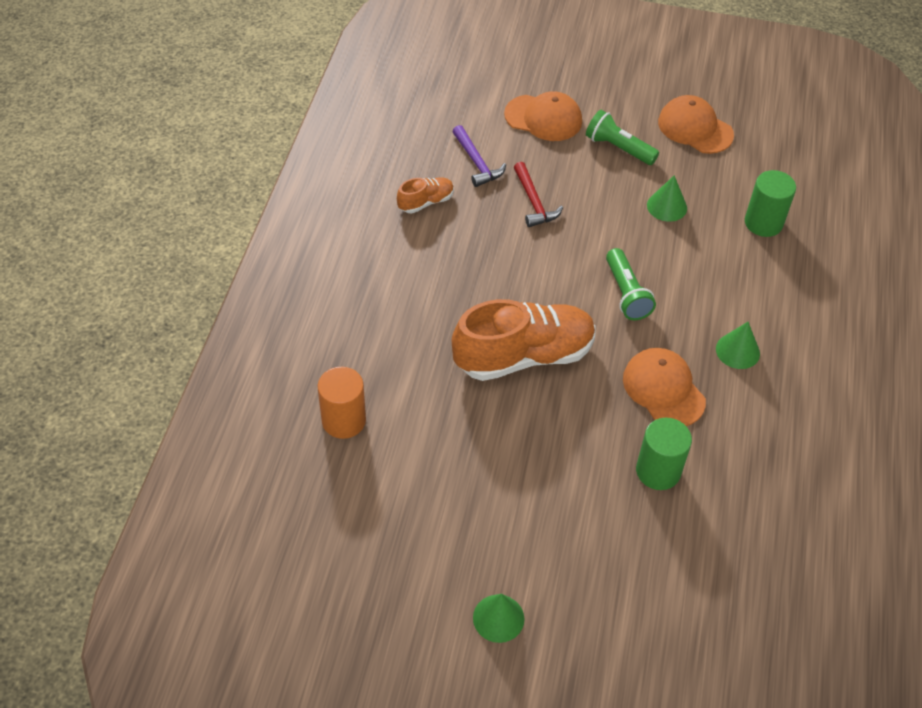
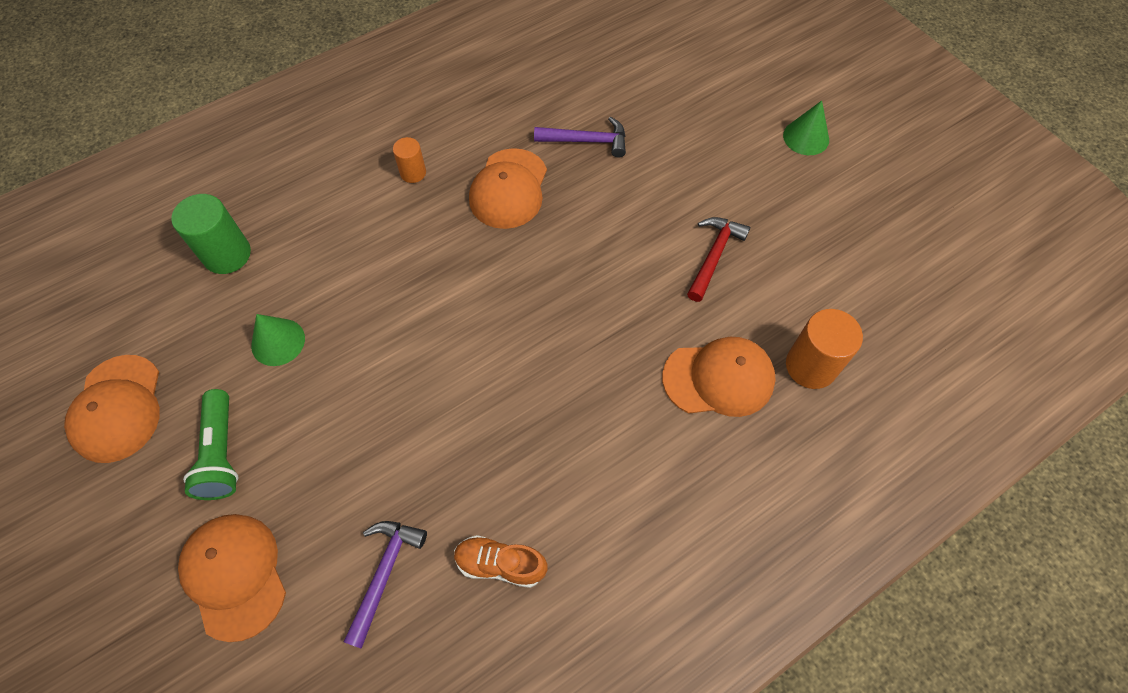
camera: 135 degrees left, 10 degrees up
orange shoe [452,299,596,381] -> none
red hammer [514,162,563,227] -> red hammer moved to [687,217,750,302]
green flashlight [606,248,656,320] -> none
green cylinder [636,418,692,490] -> purple hammer [534,117,626,157]
green cone [716,322,760,369] -> orange cylinder [393,137,426,183]
none -> orange cap [662,337,776,417]

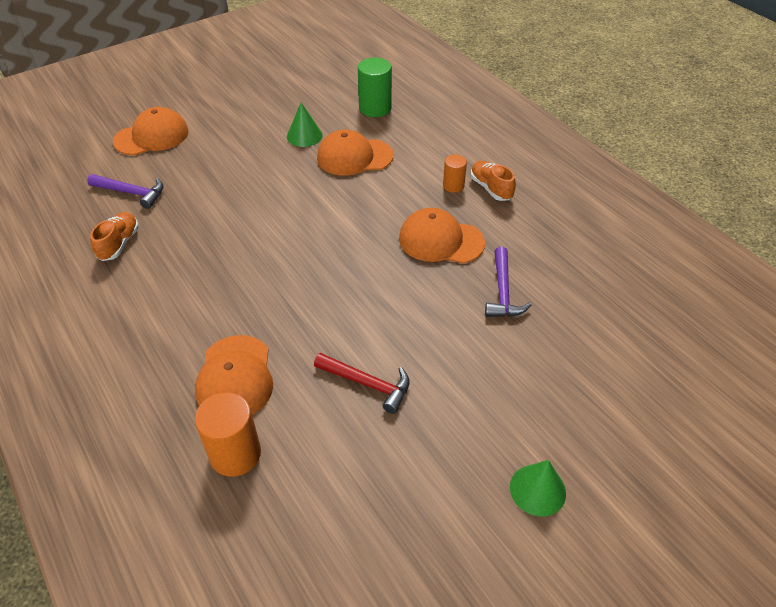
camera: 90 degrees right, 15 degrees down
orange cap [64,355,160,463] -> orange cap moved to [317,130,393,176]
green flashlight [183,389,238,500] -> none
none -> orange shoe [471,160,516,201]

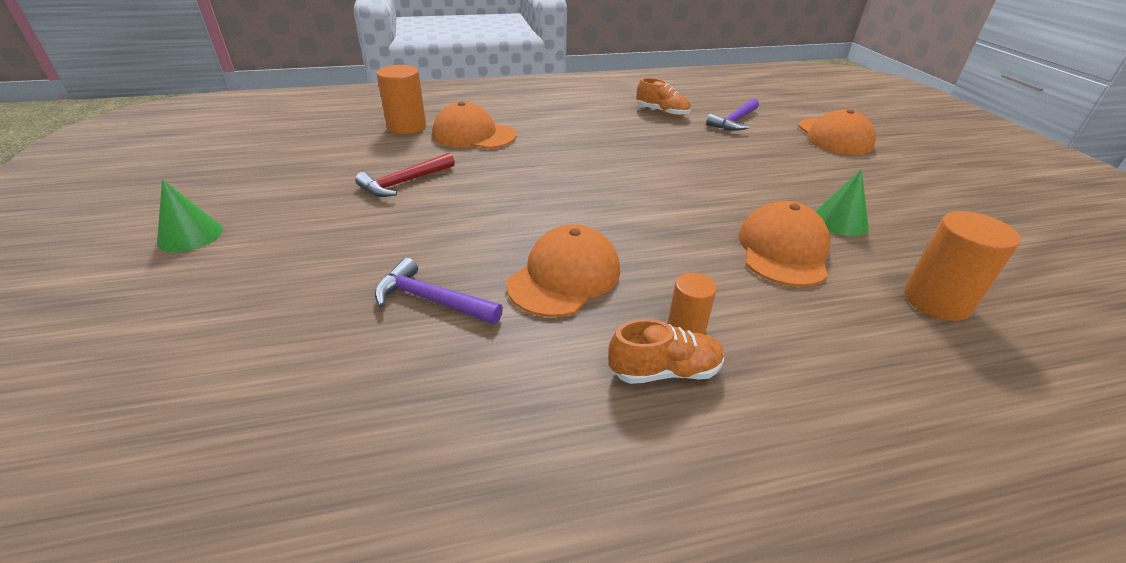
camera: 110 degrees right, 10 degrees down
green cylinder [358,58,392,117] -> orange cylinder [904,211,1021,321]

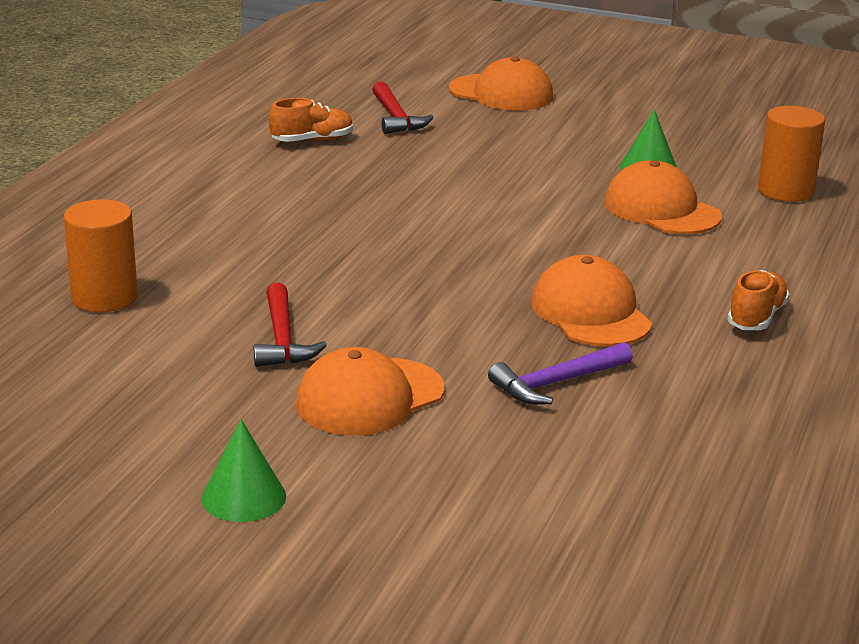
camera: 55 degrees left, 10 degrees down
orange cap [432,102,517,149] -> orange cap moved to [296,347,444,435]
orange cylinder [667,273,717,334] -> none
purple hammer [706,98,759,131] -> red hammer [372,81,434,134]

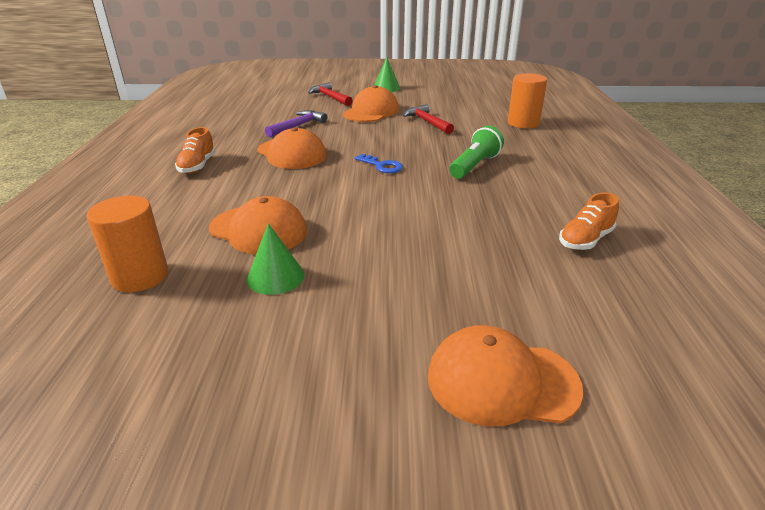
camera: 160 degrees right, 5 degrees up
red hammer [372,81,434,134] -> red hammer moved to [308,82,353,106]
none -> blue key [355,154,403,173]
none -> green flashlight [449,126,504,179]

